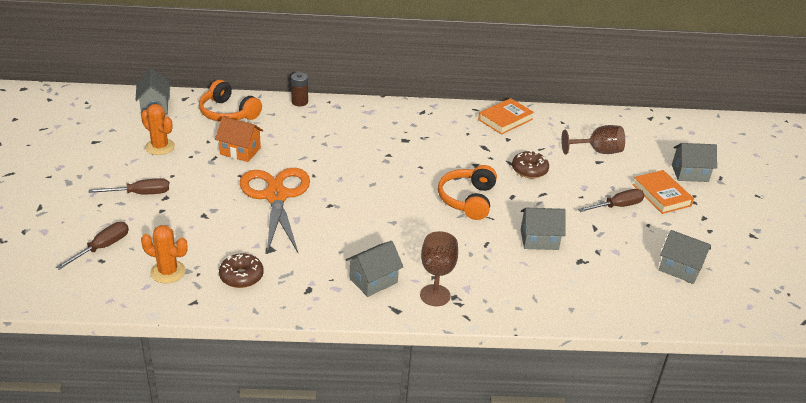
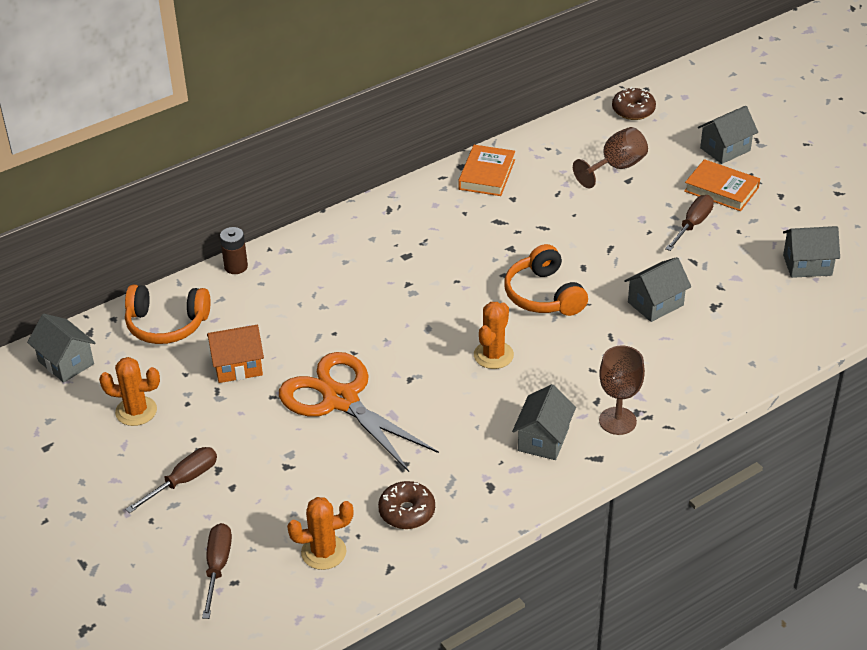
camera: 30 degrees left, 5 degrees up
brown donut [512,150,549,178] -> brown donut moved to [612,87,656,120]
none -> orange cactus [474,302,514,369]

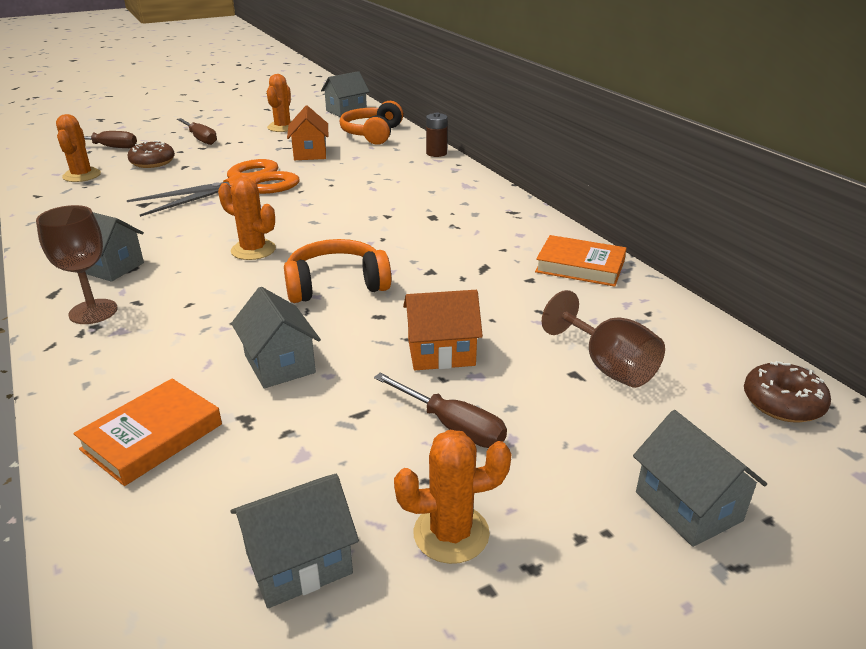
camera: 95 degrees right, 10 degrees down
brown donut [378,481,435,529] -> brown donut moved to [127,140,175,168]
orange book [684,159,760,211] -> orange book moved to [73,379,222,486]
grey house [783,226,840,278] -> grey house turned 60 degrees clockwise [230,474,359,608]
none -> orange cactus [394,429,511,564]
none -> orange house [403,290,483,370]

